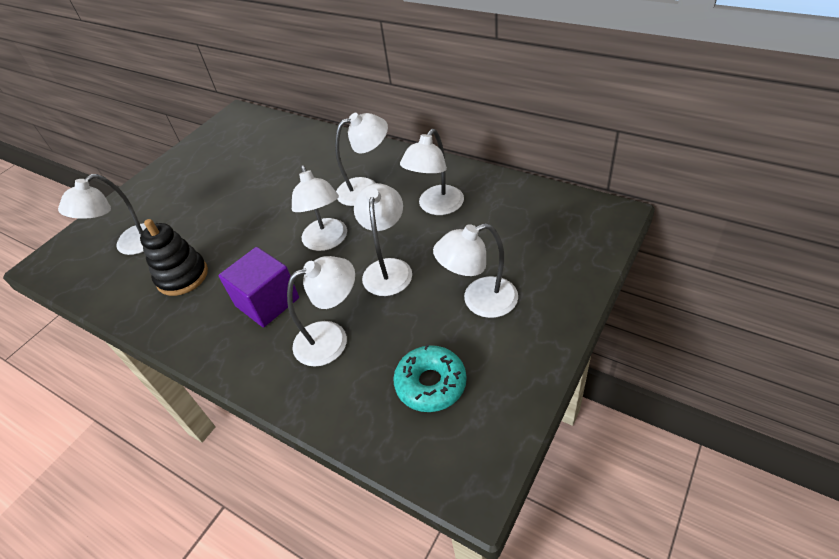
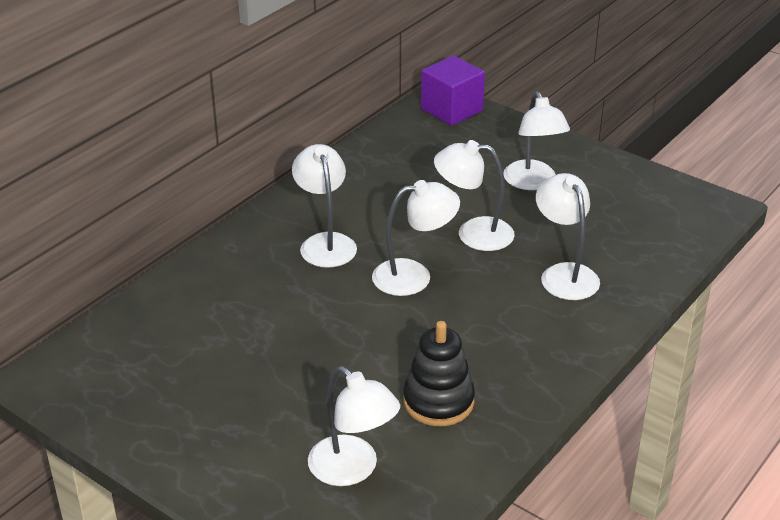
camera: 90 degrees left, 10 degrees down
purple cube [219,247,299,327] -> purple cube moved to [421,56,485,126]
turquoise donut [393,344,467,412] -> none
white lamp [400,129,464,215] -> none

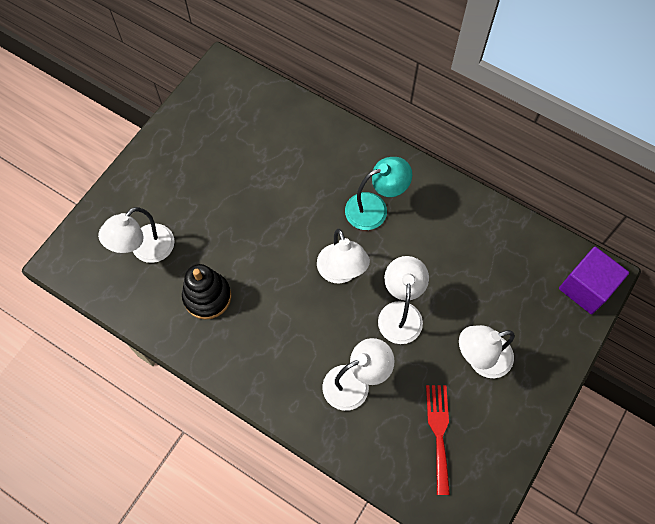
camera: 85 degrees right, 30 degrees up
white lamp [292,144,357,268] -> turquoise lamp [345,157,412,230]
none -> red fork [426,385,450,495]

